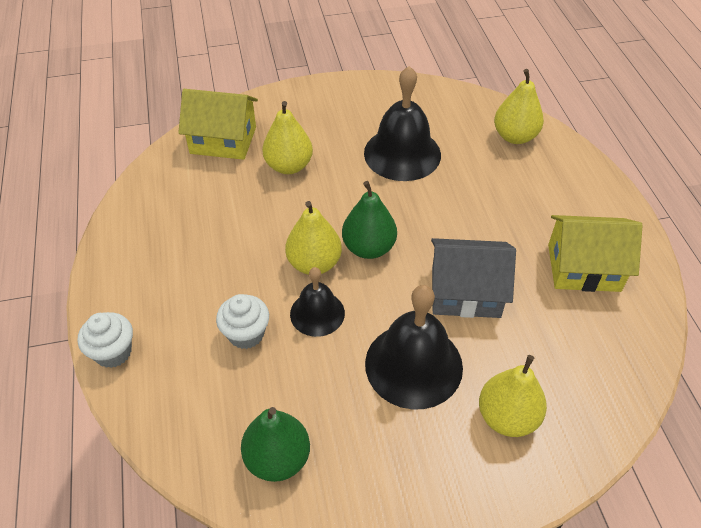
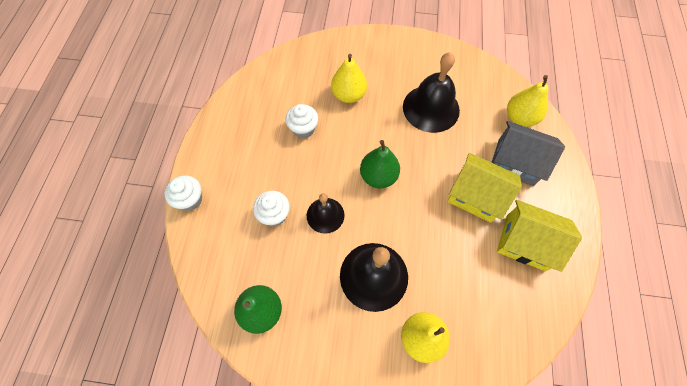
camera: 20 degrees right, 15 degrees up
yellow house [178,89,258,160] -> yellow house moved to [447,153,522,223]
yellow pear [285,201,342,275] -> none
grey house [431,238,516,318] -> grey house moved to [491,121,565,186]
none -> white cupcake [285,104,318,139]

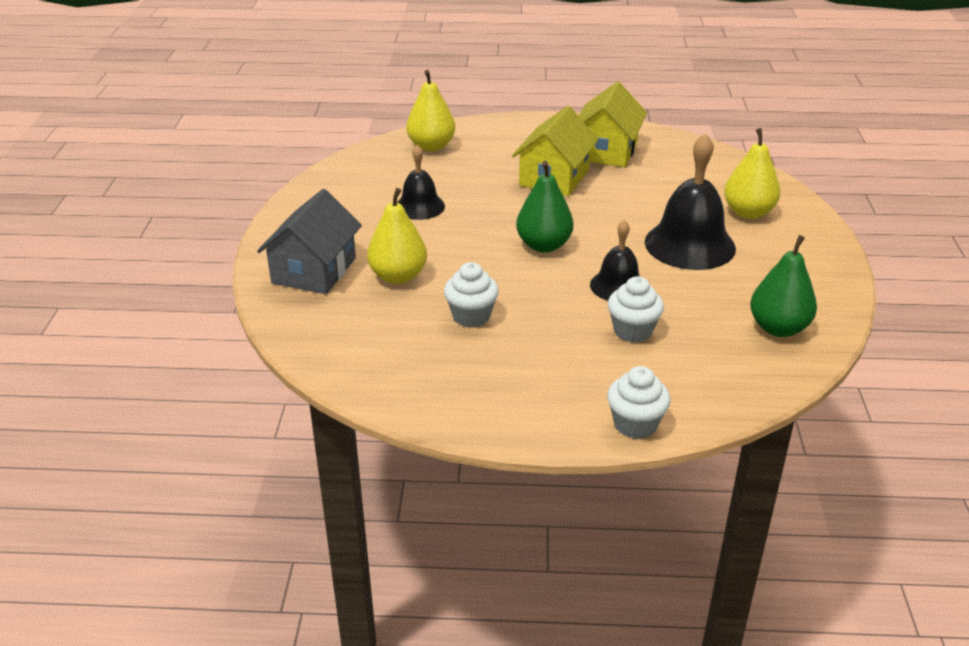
camera: 95 degrees left, 30 degrees down
black bell [403,52,460,133] -> black bell [397,145,445,220], size x0.59
grey house [491,121,565,186] -> grey house moved to [257,189,362,294]

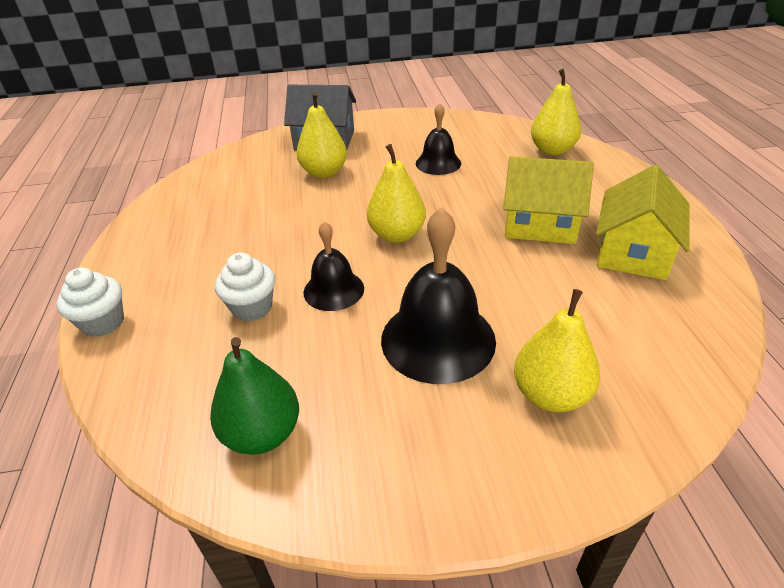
camera: 80 degrees right, 5 degrees up
white cupcake [444,262,499,327] -> none
green pear [516,161,574,253] -> yellow pear [367,144,426,243]
yellow house [579,82,647,167] -> yellow house turned 75 degrees counterclockwise [596,165,690,280]

